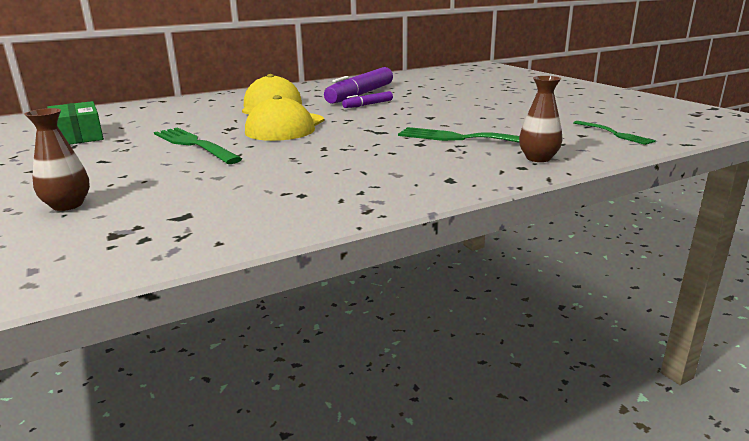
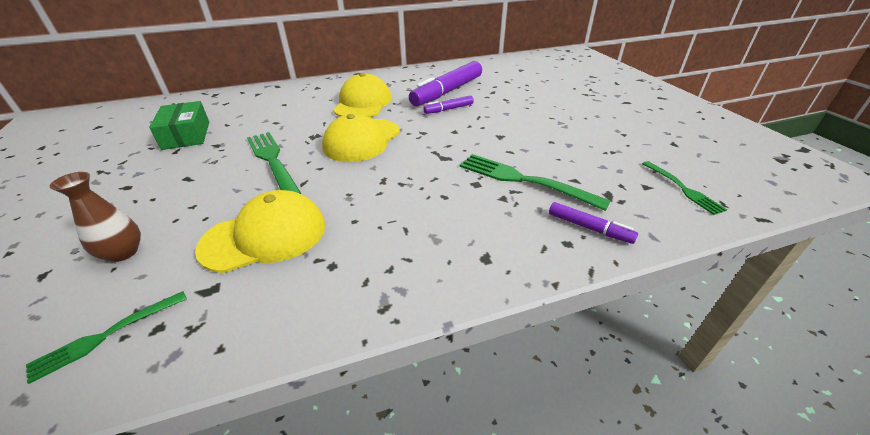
camera: 10 degrees right, 15 degrees up
brown vase [519,76,562,162] -> purple marker [549,202,638,244]
none -> green fork [26,291,187,384]
none -> yellow cap [195,190,325,273]

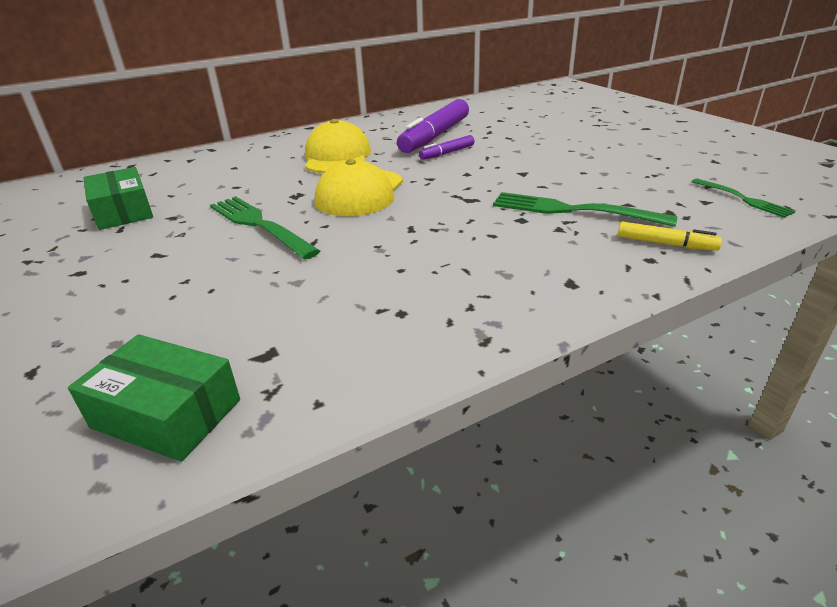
camera: 10 degrees left, 5 degrees down
green fork [26,291,187,384] -> green box [68,334,240,462]
brown vase [50,172,141,262] -> none
yellow cap [195,190,325,273] -> none
purple marker [549,202,638,244] -> yellow marker [618,222,722,251]

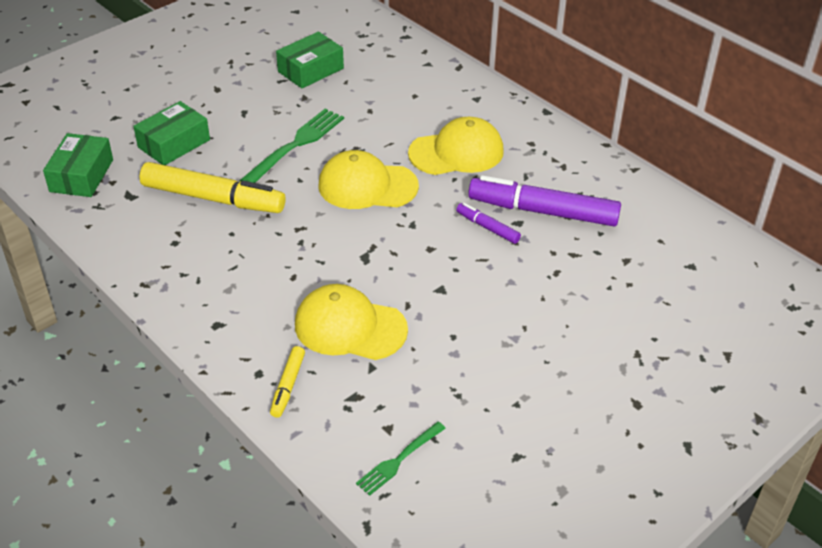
camera: 75 degrees right, 10 degrees up
green fork [493,192,677,227] -> yellow cap [295,284,408,360]
none -> green box [133,101,210,165]
none -> yellow marker [140,162,285,213]

